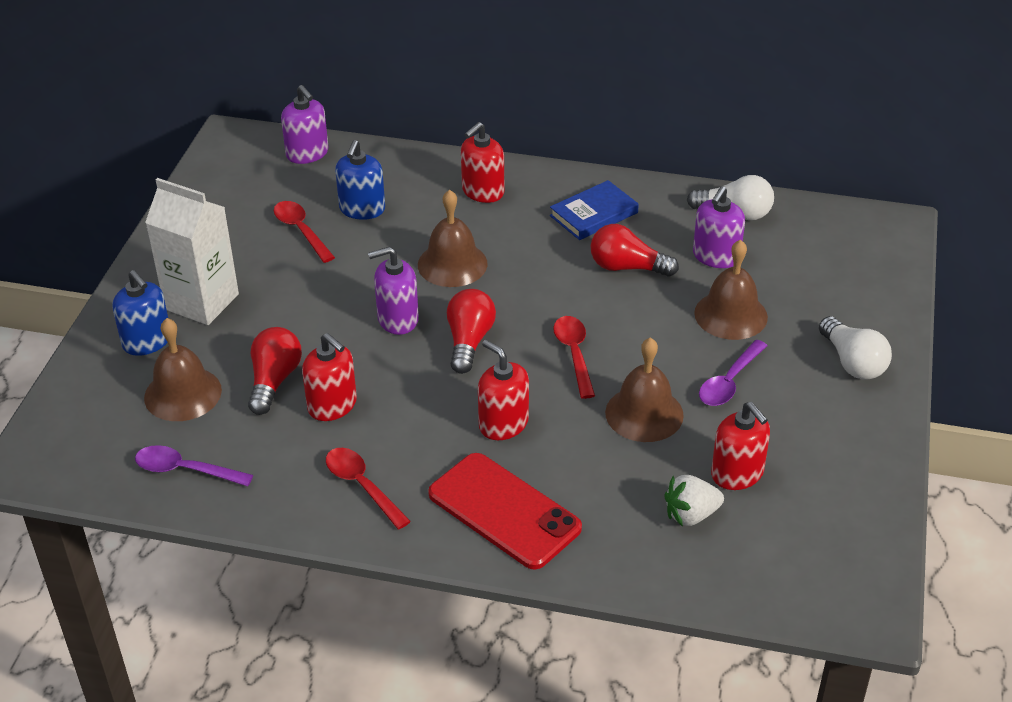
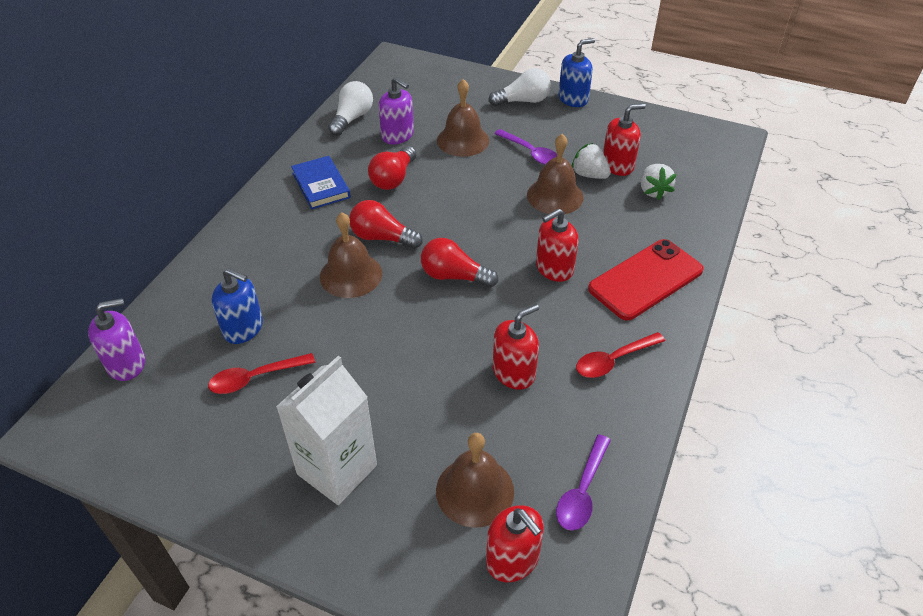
camera: 80 degrees left, 5 degrees up
blue soap dispenser [112,270,168,356] -> blue soap dispenser moved to [558,38,595,107]
red light bulb [248,327,302,415] -> red light bulb moved to [349,200,422,249]
purple soap dispenser [368,247,419,335] -> none
red soap dispenser [461,122,504,203] -> red soap dispenser moved to [486,505,544,582]
red spoon [553,316,595,399] -> none
none -> white strawberry [572,143,611,179]

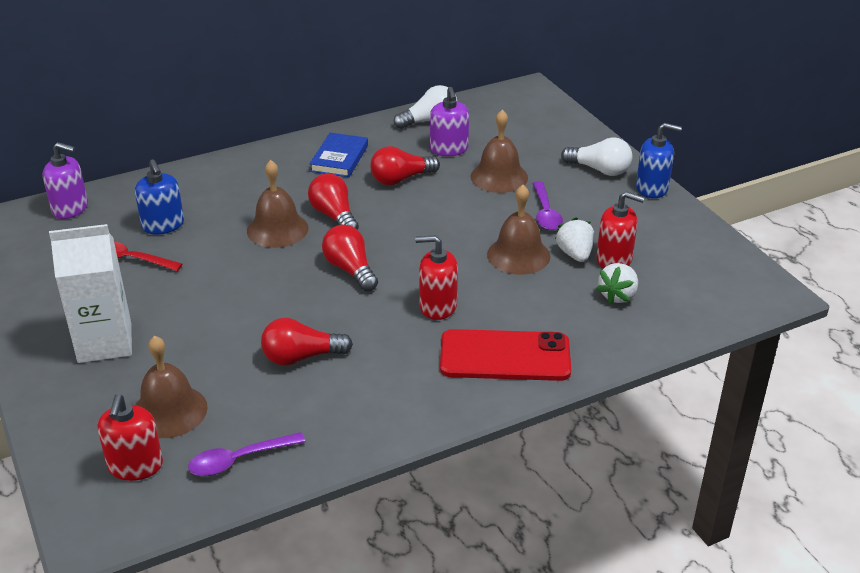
camera: 40 degrees right, 10 degrees down
red soap dispenser [493,304,539,390] -> red light bulb [261,318,353,366]
red spoon [576,332,665,378] -> none

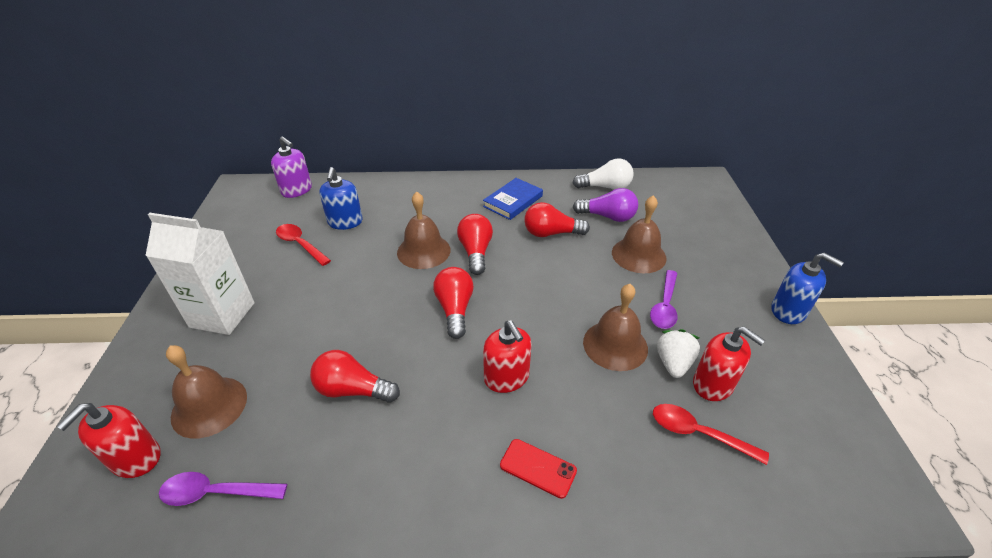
camera: 25 degrees right, 5 degrees up
red soap dispenser [415,235,458,320] -> red soap dispenser turned 150 degrees counterclockwise [483,320,532,393]
purple soap dispenser [430,87,469,156] -> purple light bulb [573,188,638,222]
red phone [440,329,571,381] -> red phone [500,439,577,499], size x0.51
white light bulb [561,137,632,176] -> none
white strawberry [596,263,638,305] -> red spoon [653,404,769,465]

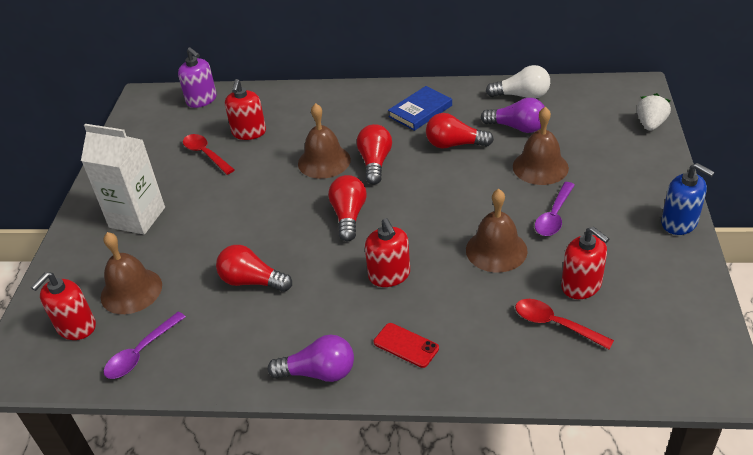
camera: 10 degrees right, 0 degrees up
purple spoon [159,472,287,506] -> purple spoon turned 60 degrees counterclockwise [104,312,186,379]
blue soap dispenser [319,167,363,230] -> red soap dispenser [225,79,266,140]
white strawberry [657,329,700,378] -> white strawberry moved to [637,93,671,131]
none -> purple light bulb [268,334,354,382]

